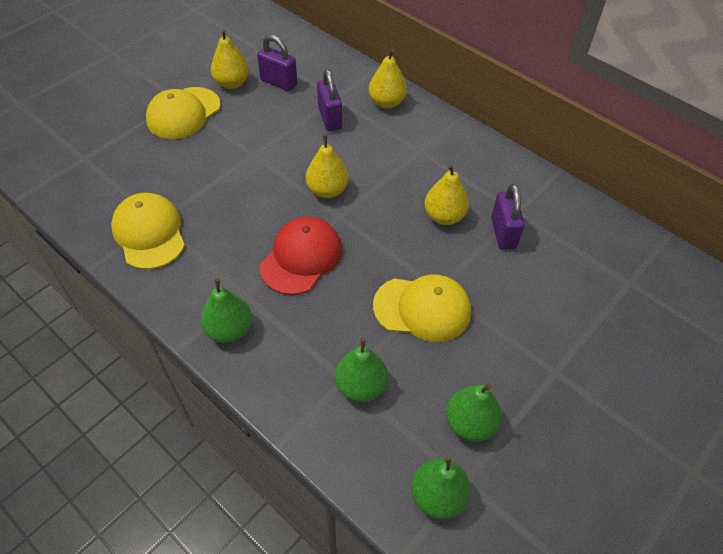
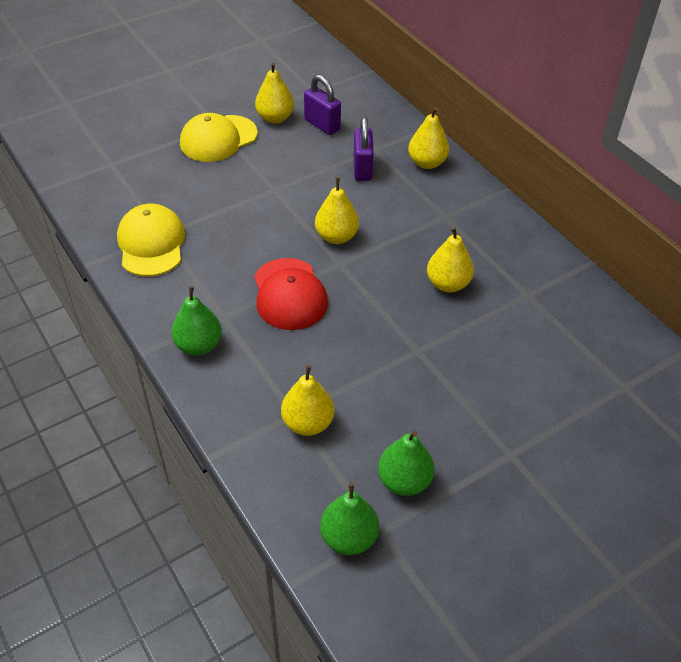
camera: 15 degrees right, 5 degrees down
red cap [260,216,342,295] -> red cap turned 120 degrees clockwise [254,258,328,330]
green pear [335,338,388,402] -> yellow pear [281,365,334,436]
yellow cap [373,275,471,342] -> none
purple padlock [491,184,525,250] -> none

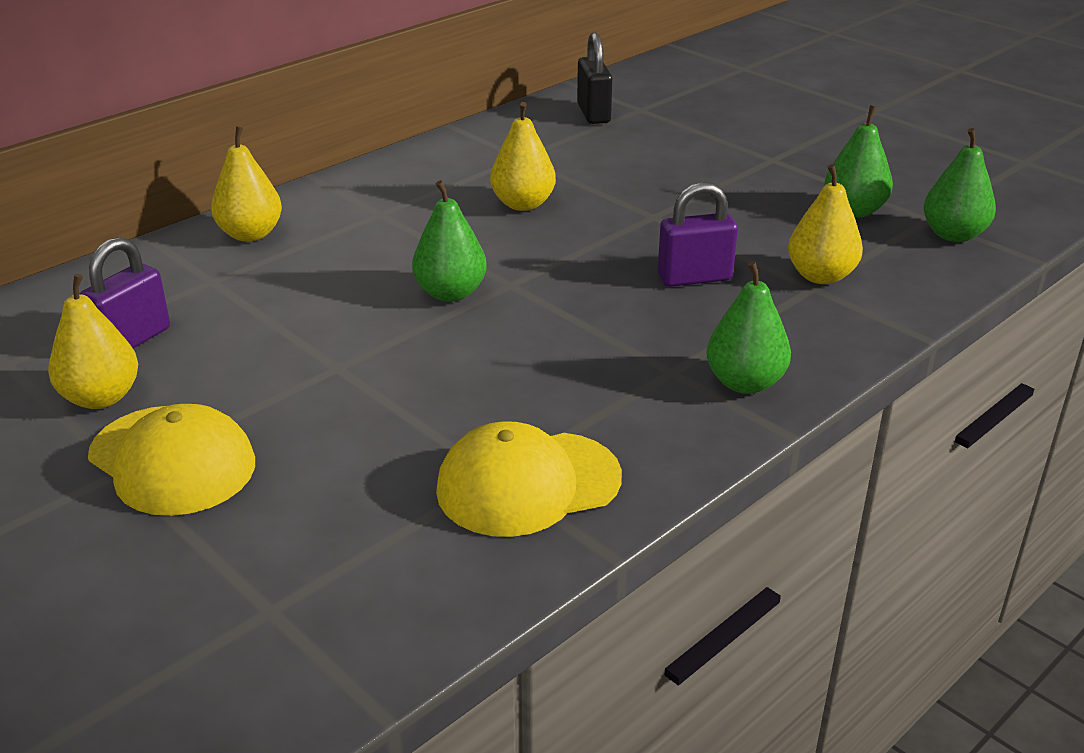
camera: 100 degrees left, 15 degrees down
red cap [254,258,328,330] -> none
yellow pear [315,177,359,244] -> green pear [412,180,487,302]
purple padlock [354,117,374,181] -> purple padlock moved to [658,182,738,287]
none -> black padlock [577,33,612,124]

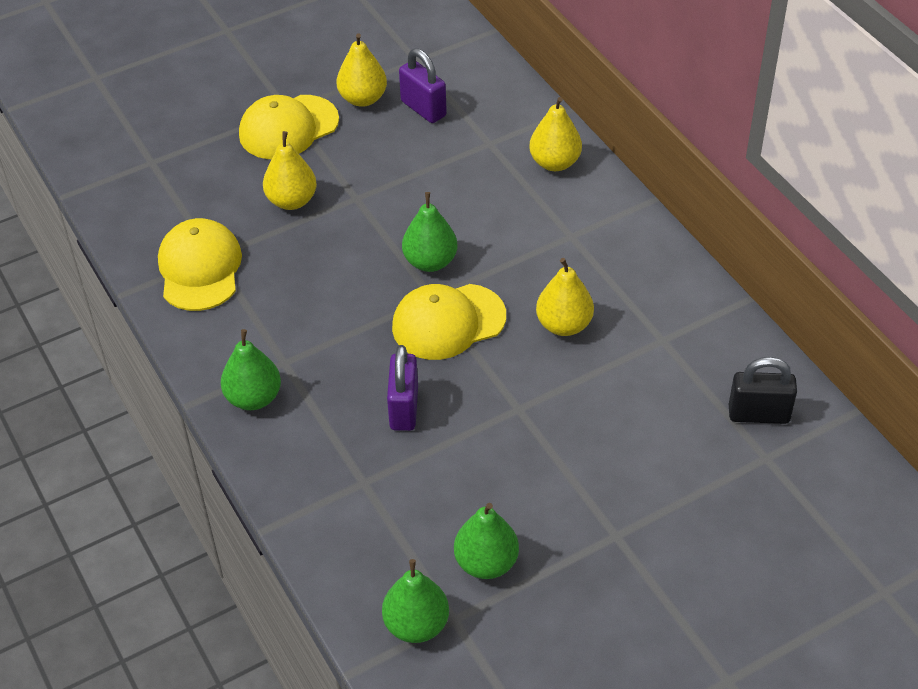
camera: 105 degrees right, 15 degrees up
yellow pear [788,164,863,284] -> yellow pear moved to [263,131,317,210]
none -> yellow cap [392,284,506,360]

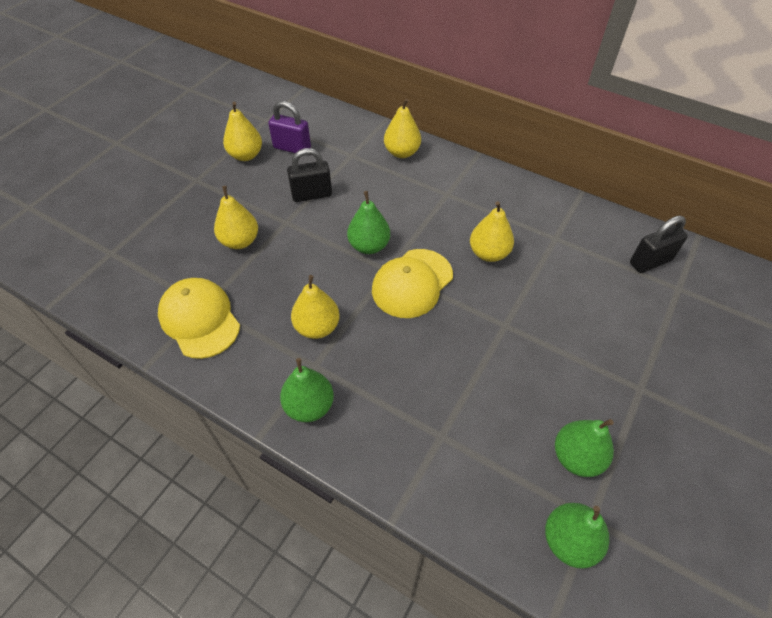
camera: 30 degrees left, 5 degrees up
yellow cap [239,95,339,159] -> none
purple padlock [387,345,418,431] -> none
none -> black padlock [287,148,332,202]
none -> yellow pear [291,275,340,339]

